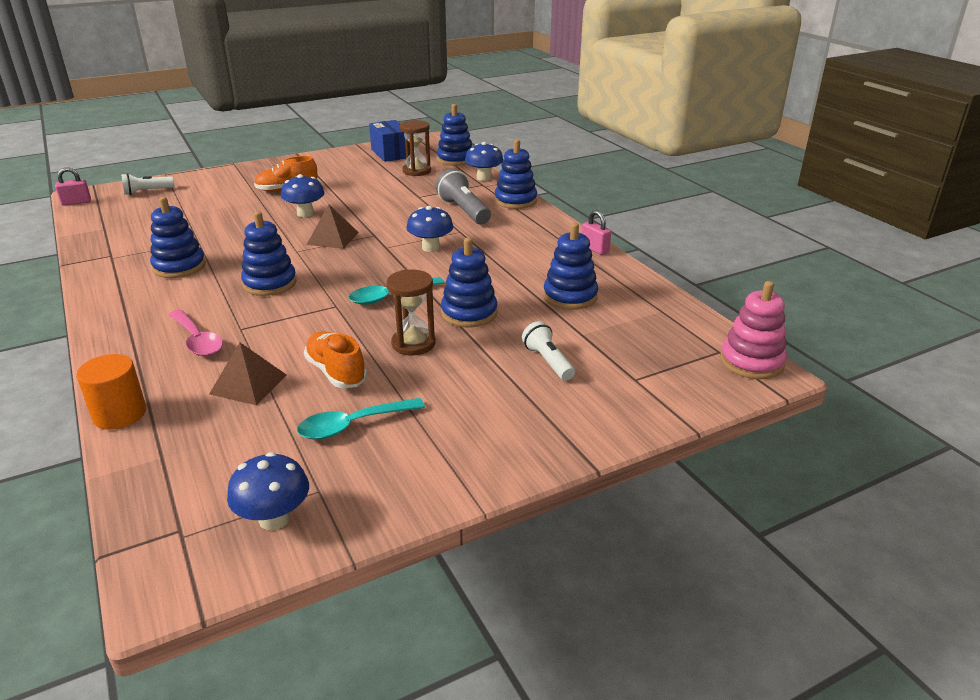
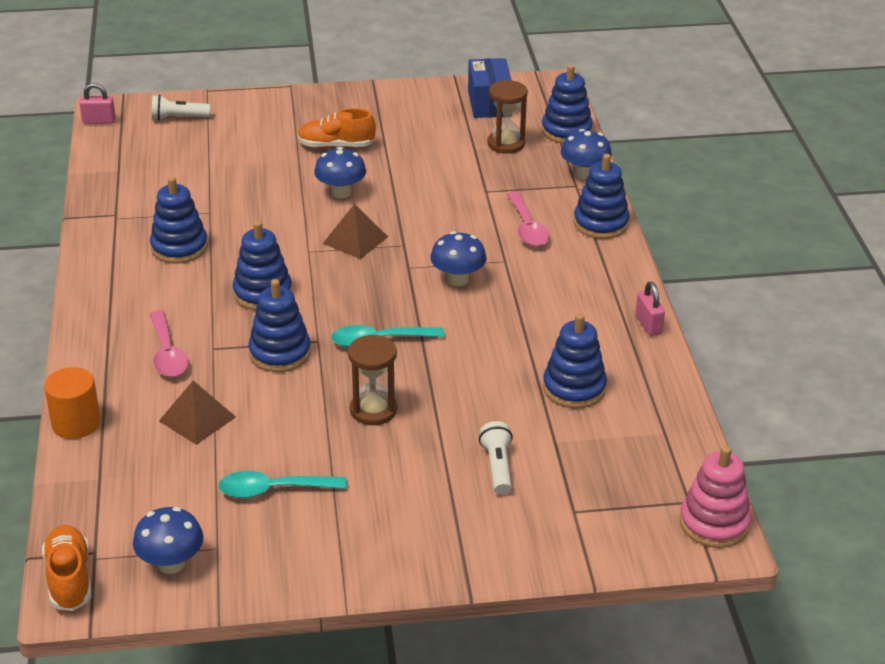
camera: 20 degrees right, 5 degrees up
orange shoe [304,331,367,388] -> orange shoe moved to [42,525,91,611]
grey flashlight [435,169,491,224] -> pink spoon [507,191,550,246]
blue stacking toy [441,238,497,327] -> blue stacking toy moved to [248,279,311,372]

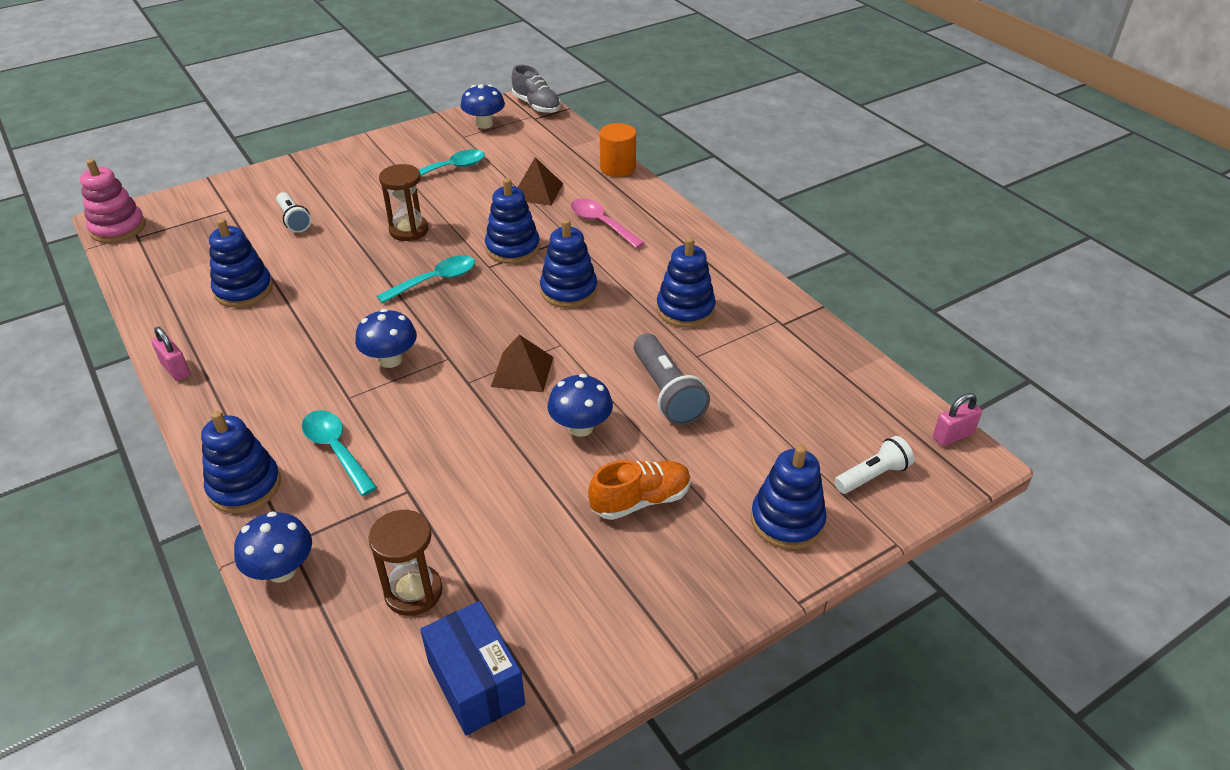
camera: 155 degrees right, 5 degrees up
orange shoe [42,525,91,611] -> grey shoe [512,65,561,113]
pink spoon [507,191,550,246] -> turquoise spoon [302,410,377,496]
blue stacking toy [542,65,593,143] -> blue stacking toy moved to [751,445,827,550]
none -> grey flashlight [634,333,710,425]

